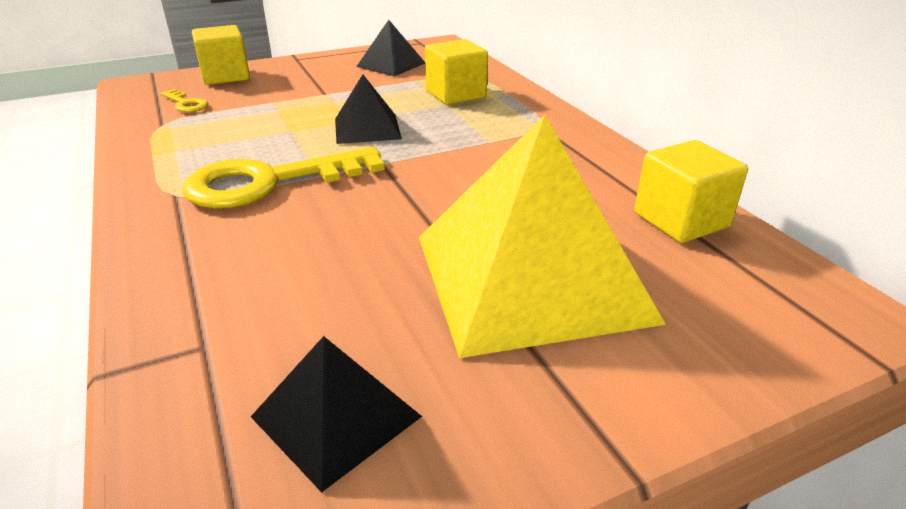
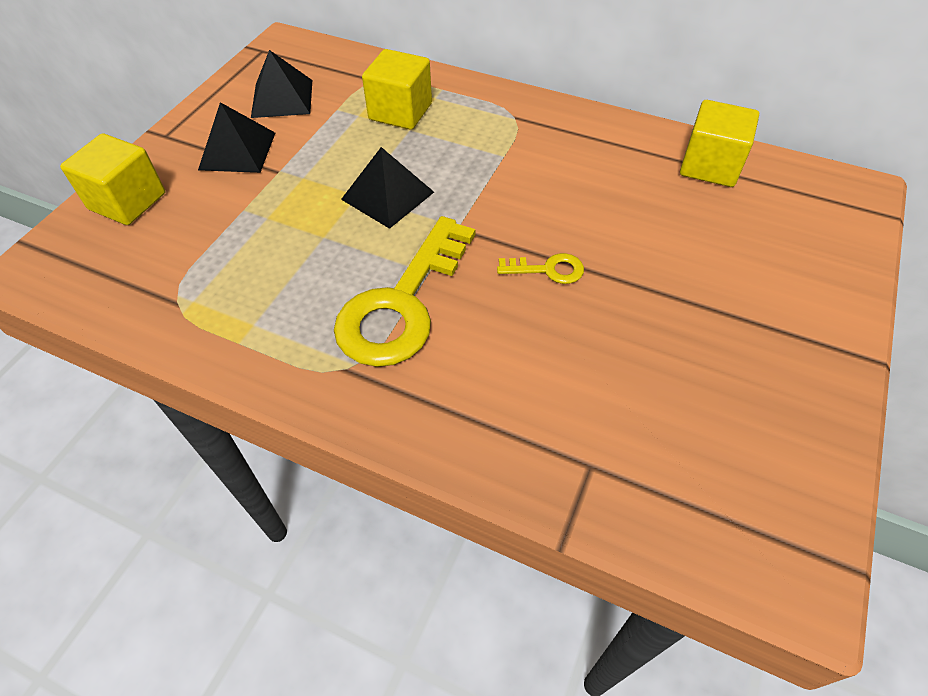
camera: 40 degrees left, 20 degrees up
yellow key [161,89,208,112] -> yellow key moved to [497,253,584,284]
black pyramid [251,336,422,492] -> black pyramid moved to [198,102,275,173]
yellow pyramid [419,115,666,358] -> none

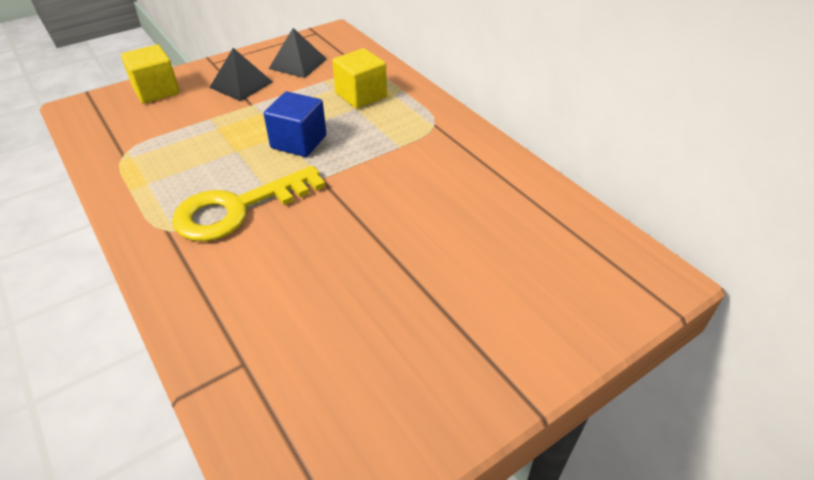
camera: 30 degrees right, 10 degrees down
black pyramid [341,147,434,229] -> blue cube [264,92,326,157]
yellow key [497,253,584,284] -> none
yellow cube [680,100,759,187] -> none

